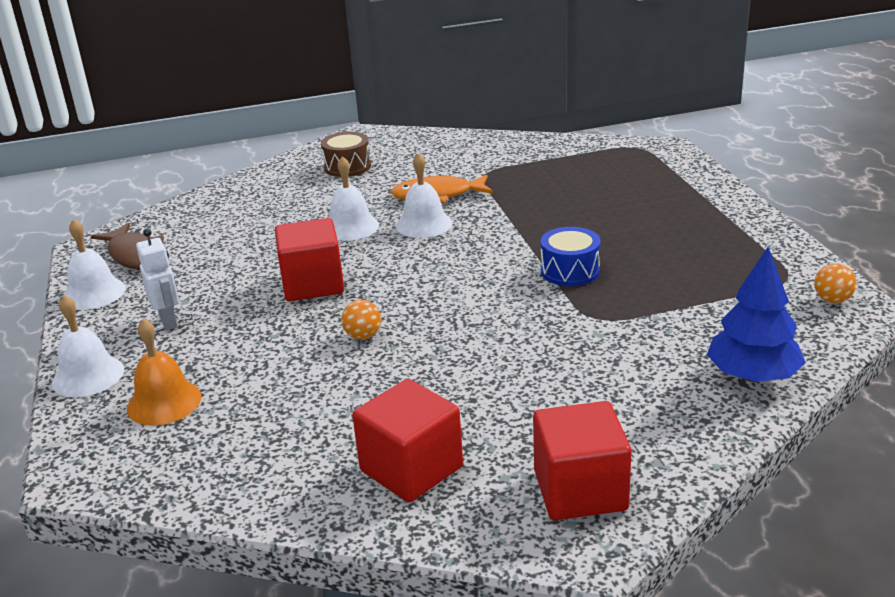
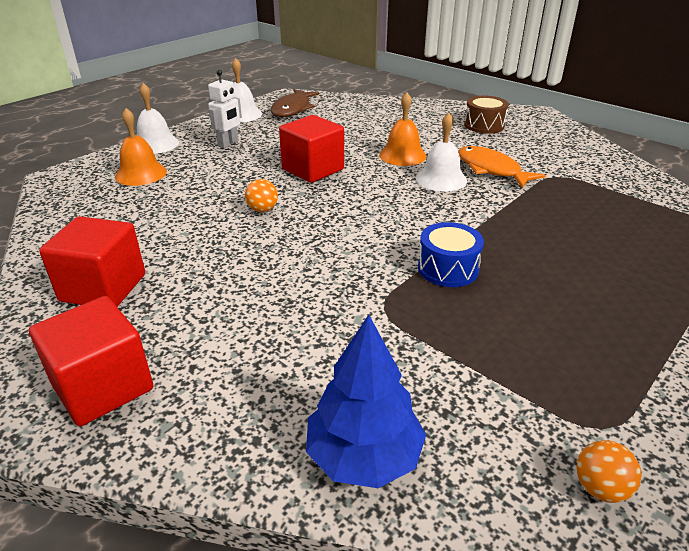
camera: 55 degrees right, 5 degrees up
white bell [329,156,379,241] -> orange bell [379,92,427,166]

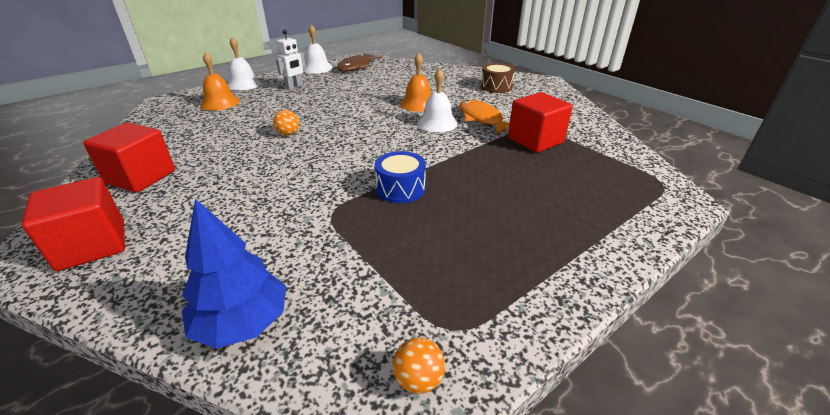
camera: 10 degrees right, 0 degrees up
red cube [279,115,344,183] -> red cube moved to [508,92,573,153]

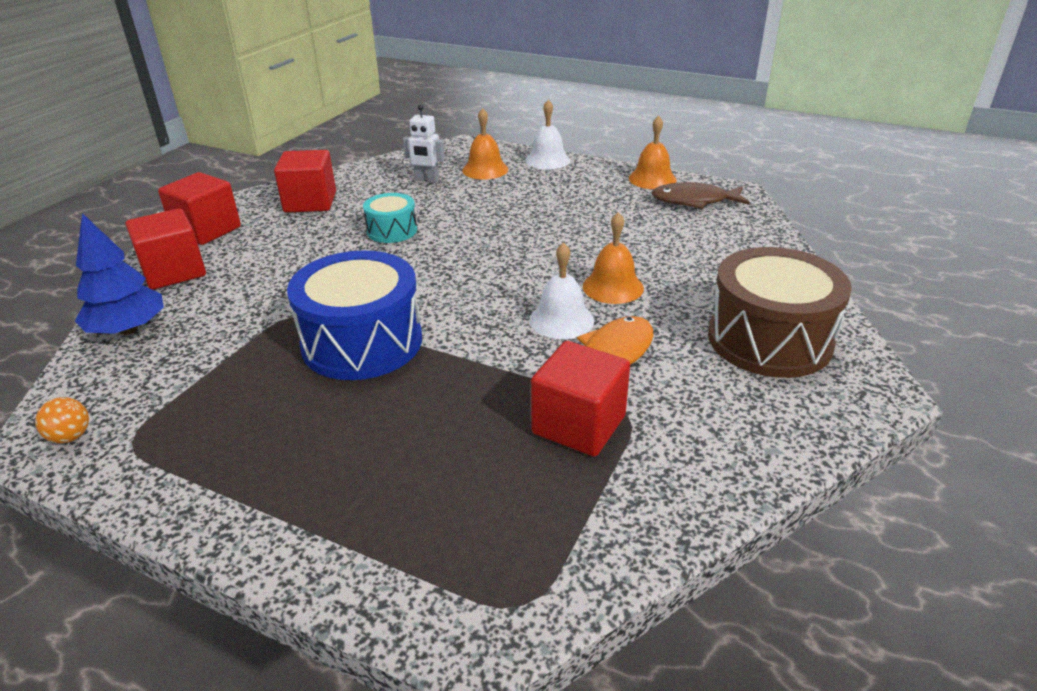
camera: 65 degrees right, 0 degrees up
orange ball [273,110,299,135] -> none
white robot [276,30,306,90] -> white robot moved to [403,104,445,183]
white bell [303,25,333,74] -> orange bell [629,116,677,189]
blue drum [375,151,426,203] -> blue drum [287,250,422,380], size x1.91
brown drum [481,63,515,93] -> brown drum [708,247,852,378], size x1.91
none -> red cube [126,208,206,290]
none -> turquoise drum [363,193,417,243]

